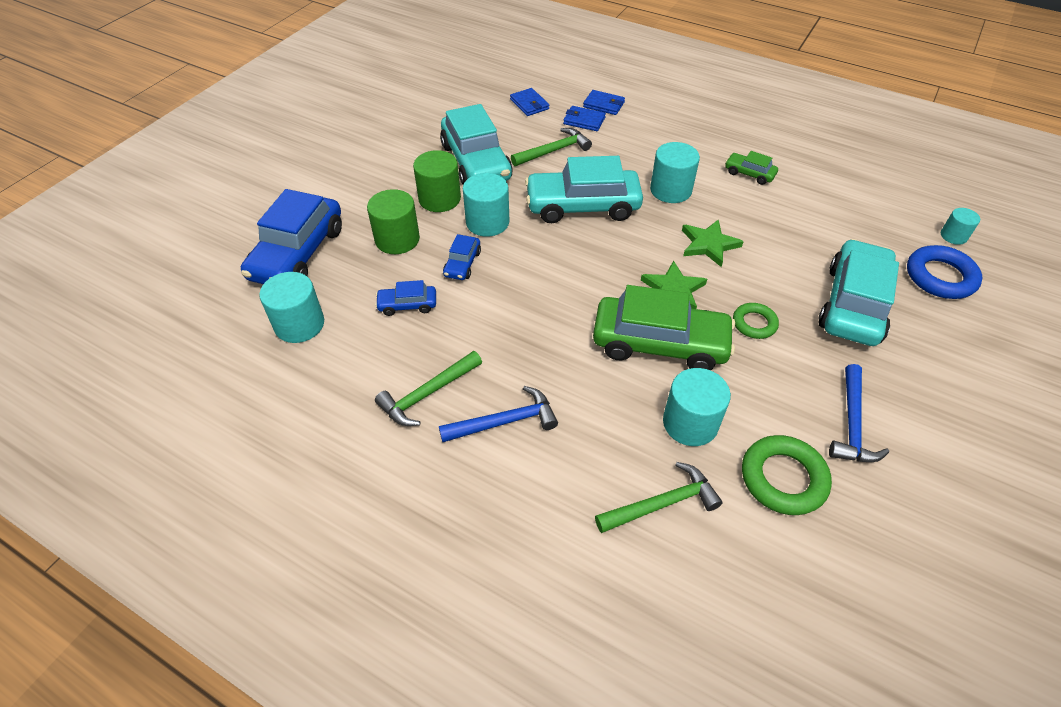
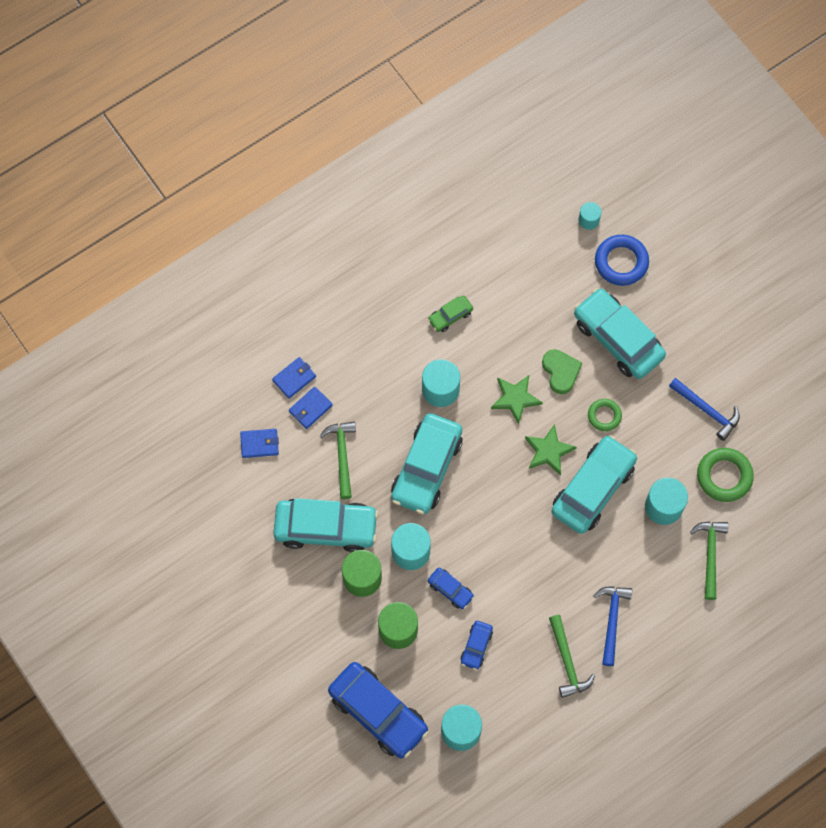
camera: 65 degrees left, 20 degrees up
green car [593,285,735,371] -> turquoise car [551,435,637,534]
none -> green heart [542,349,582,394]

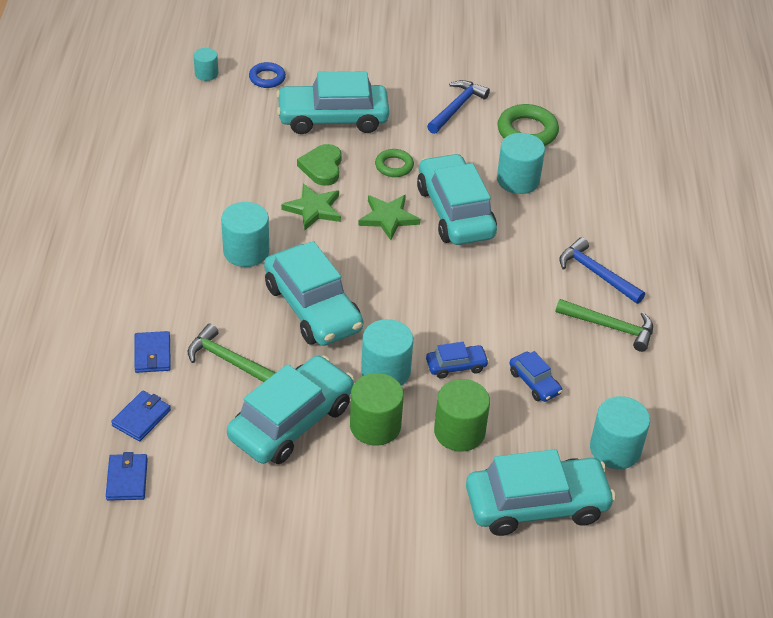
camera: 55 degrees left, 25 degrees down
blue wallet [272,357,316,399] -> blue wallet moved to [106,452,148,501]
blue car [328,662,429,758] -> turquoise car [466,449,616,536]
green car [428,295,473,332] -> none
green heart [542,349,582,394] -> green heart turned 105 degrees counterclockwise [297,144,342,186]
blue ring [595,235,649,286] -> blue ring [249,62,286,88], size x0.61
blue hammer [669,378,740,441] -> blue hammer turned 45 degrees counterclockwise [427,80,490,134]
green hammer [690,521,728,600] -> none

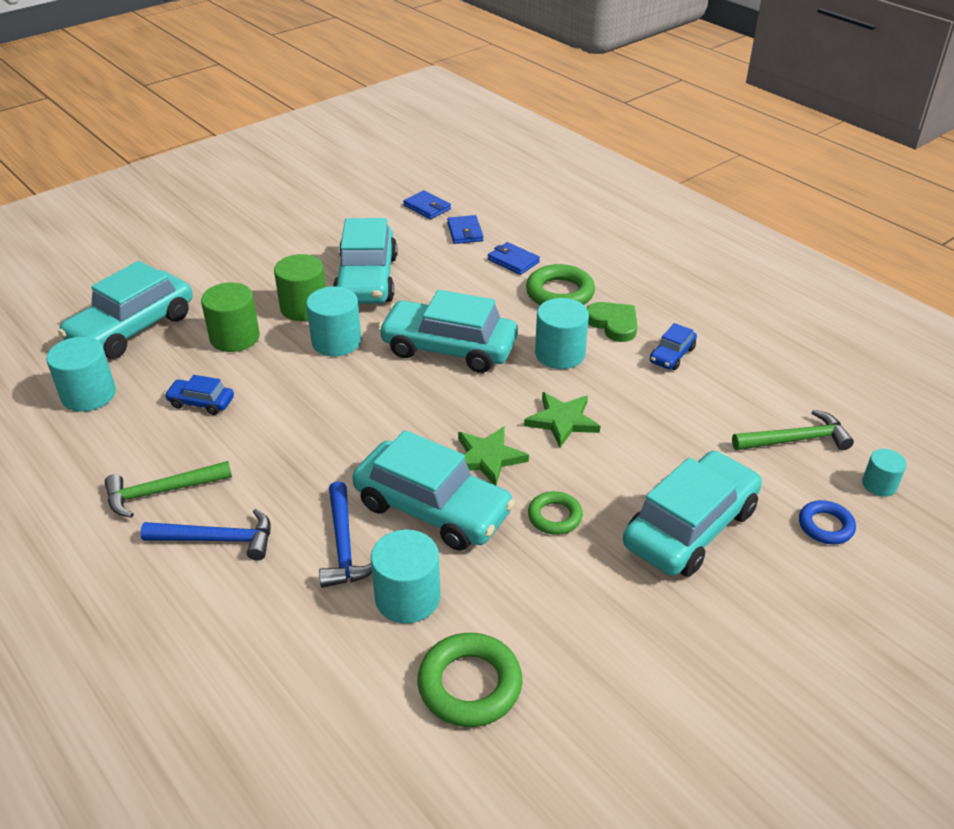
camera: 140 degrees right, 5 degrees down
green hammer [188,324,276,382] -> green hammer moved to [732,410,854,450]
green heart [297,144,342,186] -> green heart moved to [587,302,638,342]
blue car [426,342,489,379] -> blue car moved to [650,323,697,370]
blue hammer [427,80,490,134] -> blue hammer moved to [319,481,372,588]
none -> green ring [526,264,595,305]

